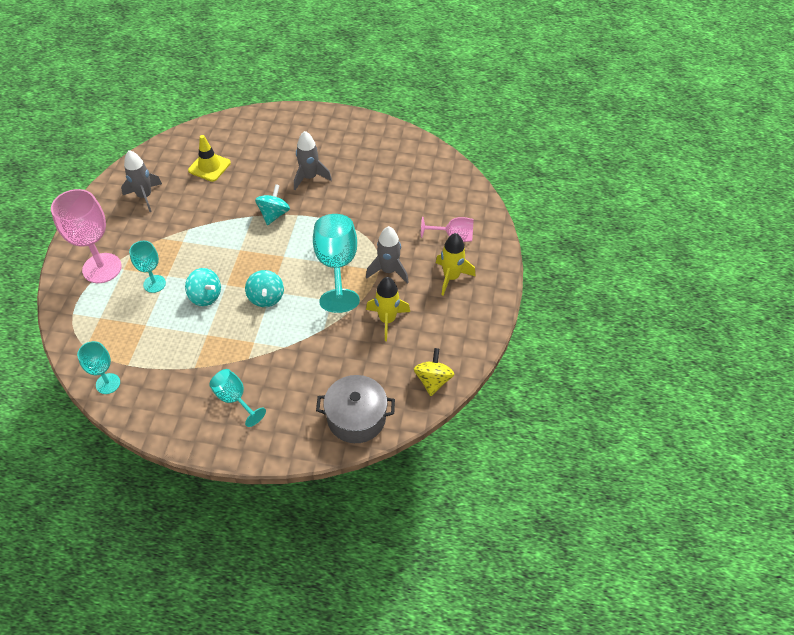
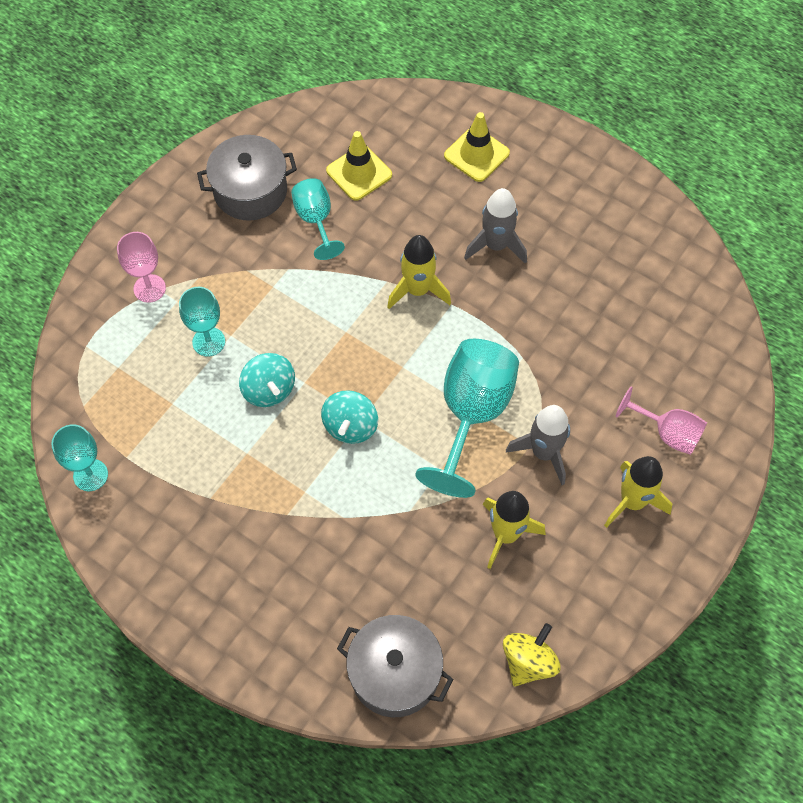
camera: 25 degrees right, 10 degrees up
pink goblet [51,189,122,283] -> pink goblet [117,232,166,303], size x0.57
grey rocket [121,150,162,212] -> grey pot [197,135,297,221]
turquoise goblet [209,369,266,427] -> turquoise goblet moved to [291,178,345,260]
turquoise spinning top [255,184,290,225] -> yellow rocket [387,235,451,309]
none -> yellow traffic cone [444,112,510,182]

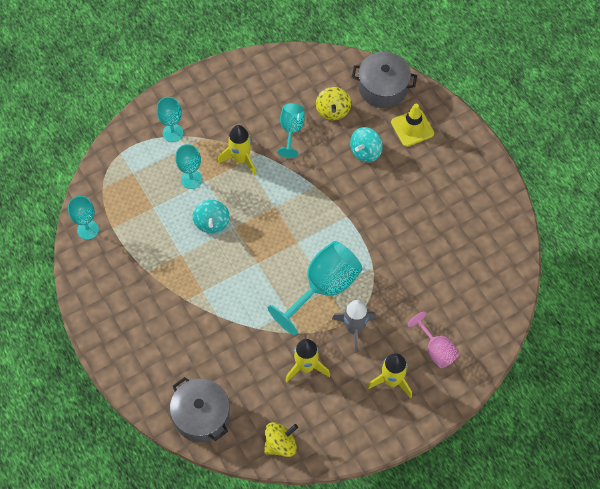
camera: 25 degrees right, 0 degrees up
pink goblet [117,232,166,303] -> turquoise goblet [157,97,183,142]
grey pot [197,135,297,221] -> grey pot moved to [352,52,417,108]
turquoise spinning top [321,390,378,444] -> turquoise spinning top moved to [350,127,383,162]
yellow traffic cone [326,131,392,201] -> yellow spinning top [316,87,351,120]
yellow rocket [387,235,451,309] -> yellow rocket moved to [218,125,256,176]
grey rocket [464,188,527,264] -> none

